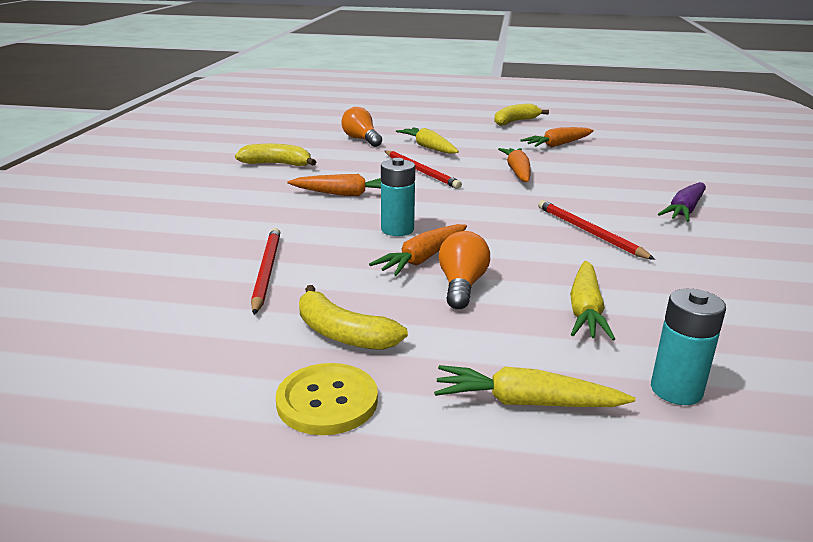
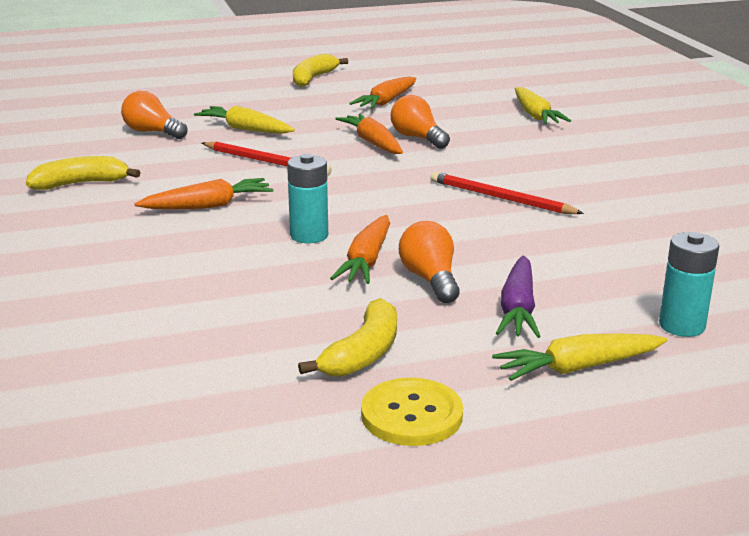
camera: 25 degrees left, 0 degrees up
red pencil [251,228,281,315] -> none
yellow banana [299,285,408,350] -> yellow banana turned 75 degrees counterclockwise [298,298,397,377]
yellow carrot [570,261,615,340] -> yellow carrot moved to [515,87,571,124]
purple carrot [658,182,706,222] -> purple carrot moved to [496,256,541,338]
none -> orange light bulb [391,95,450,149]

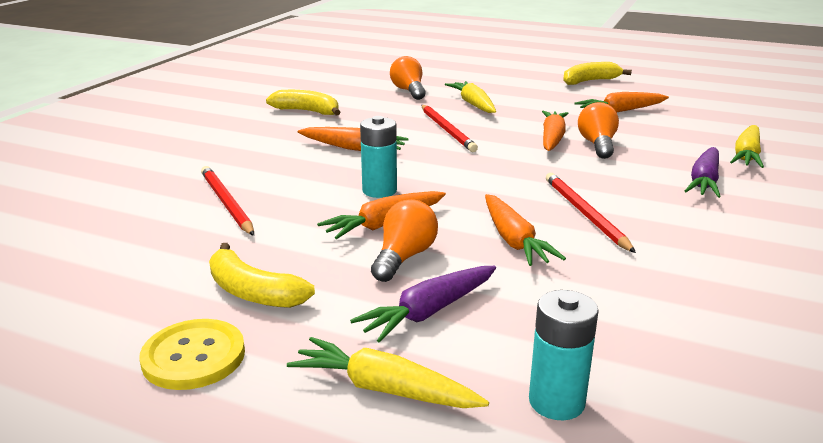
camera: 40 degrees right, 0 degrees up
yellow banana [298,298,397,377] -> yellow banana turned 60 degrees clockwise [209,243,315,308]
none -> red pencil [201,166,254,236]
none -> orange carrot [485,194,566,266]
none -> purple carrot [685,147,721,198]

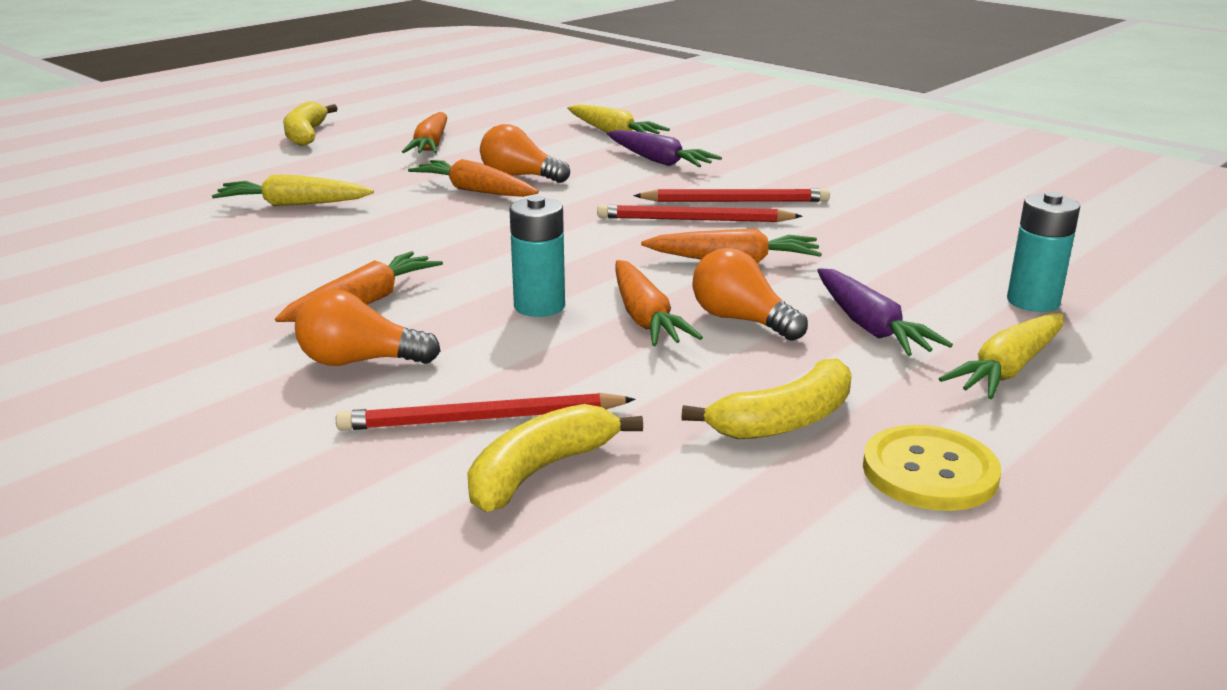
camera: 70 degrees left, 0 degrees up
yellow banana [266,90,341,116] -> yellow banana moved to [467,404,643,512]
orange light bulb [390,56,426,100] -> orange light bulb moved to [295,289,440,366]
red pencil [421,105,478,152] -> red pencil moved to [633,189,830,202]

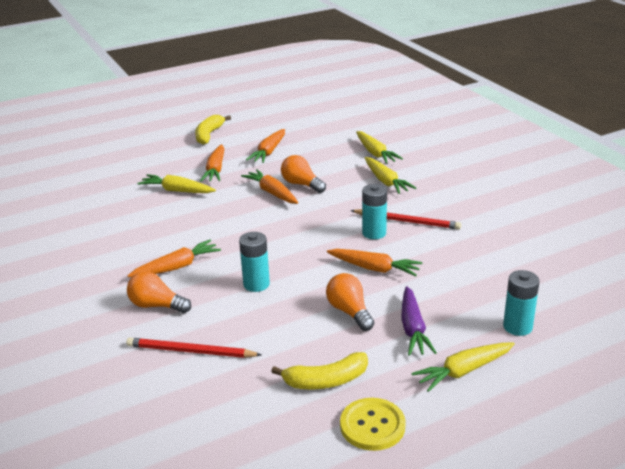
camera: 20 degrees right, 5 degrees up
yellow banana [467,404,643,512] -> none
red pencil [597,205,803,222] -> turquoise battery [362,184,387,239]
purple carrot [607,130,722,167] -> yellow carrot [365,157,416,194]
orange carrot [615,260,703,346] -> orange carrot moved to [200,144,224,182]

